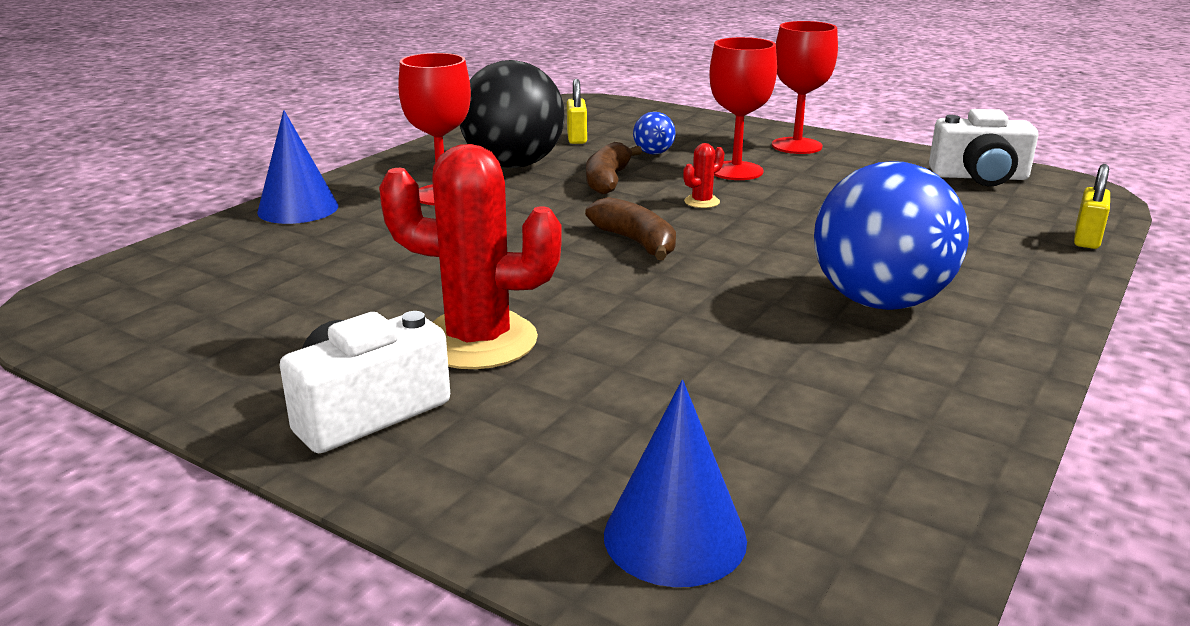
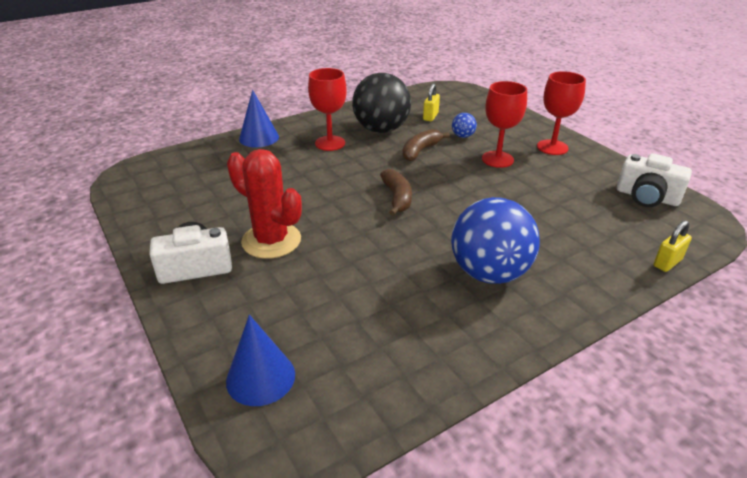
camera: 25 degrees right, 10 degrees up
red cactus [683,143,724,208] -> none

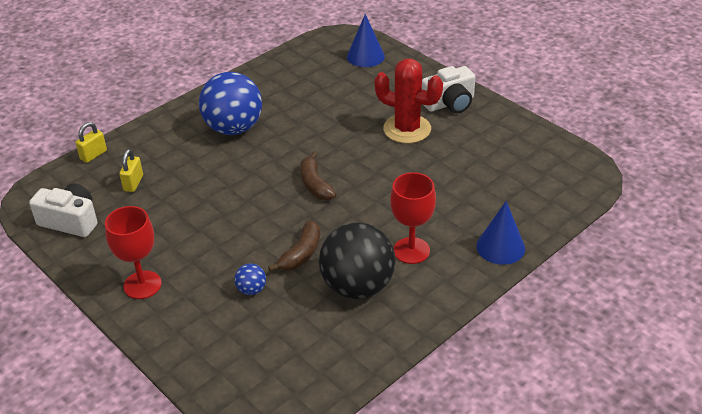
camera: 170 degrees right, 5 degrees up
yellow padlock [423,83,440,121] -> yellow padlock moved to [119,149,143,192]
red goblet [482,81,527,168] -> none

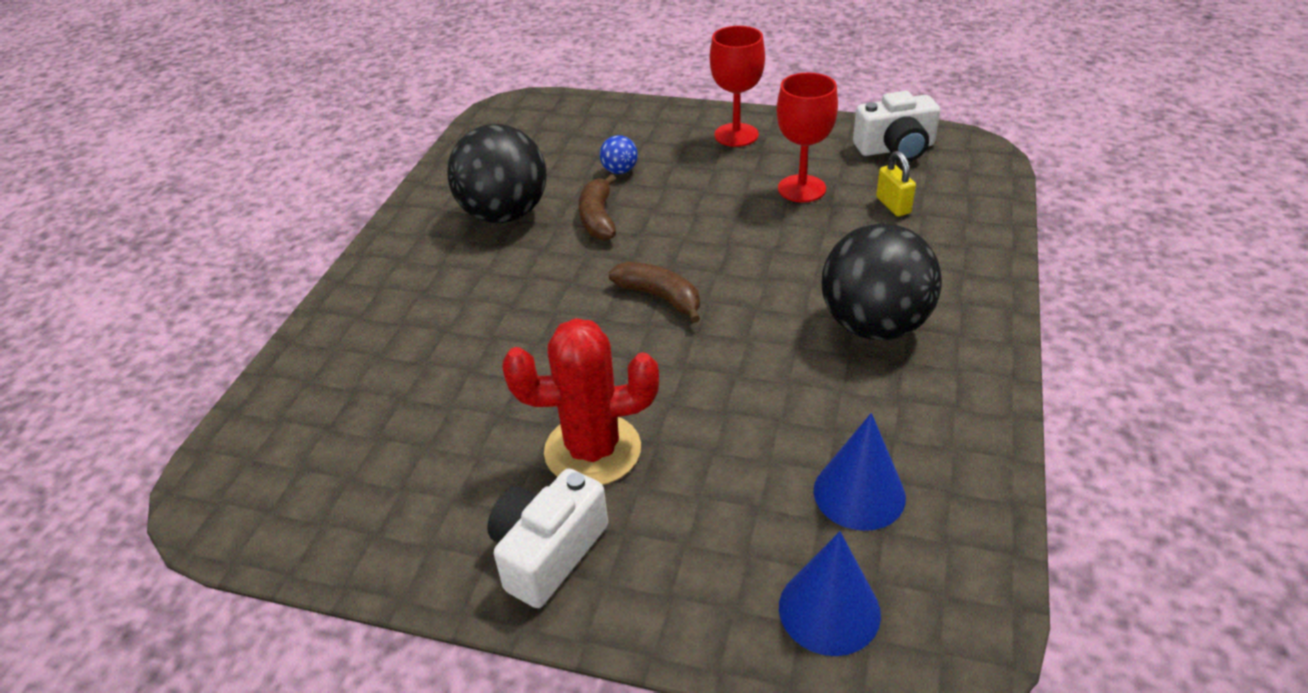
camera: 150 degrees right, 0 degrees up
yellow padlock [75,122,107,163] -> none
blue ball [199,72,262,135] -> black ball [821,223,942,340]
red goblet [390,172,436,264] -> red goblet moved to [777,73,838,202]
blue cone [476,201,525,265] -> blue cone moved to [814,413,906,531]

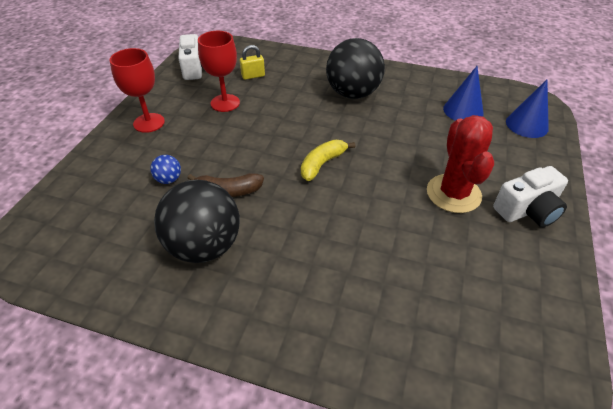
camera: 90 degrees left, 5 degrees up
white camera [487,468,608,608] -> white camera turned 60 degrees counterclockwise [493,166,568,227]
brown banana [609,262,700,323] -> yellow banana [301,140,355,181]

